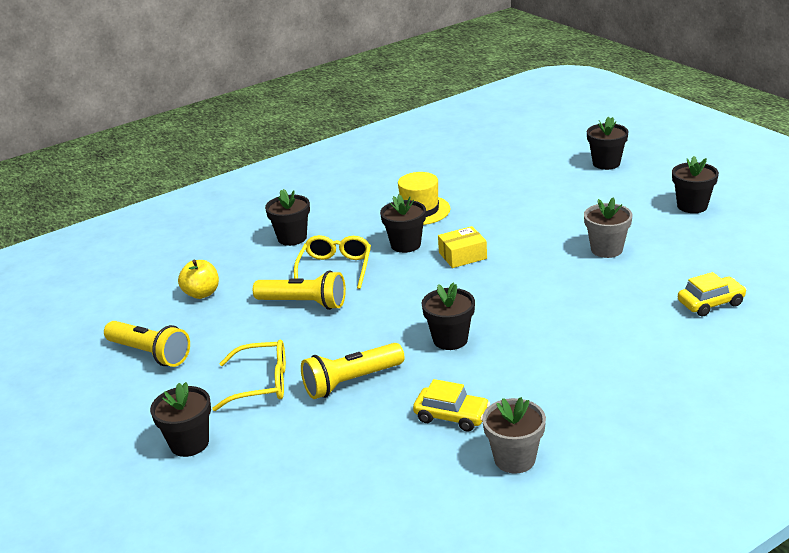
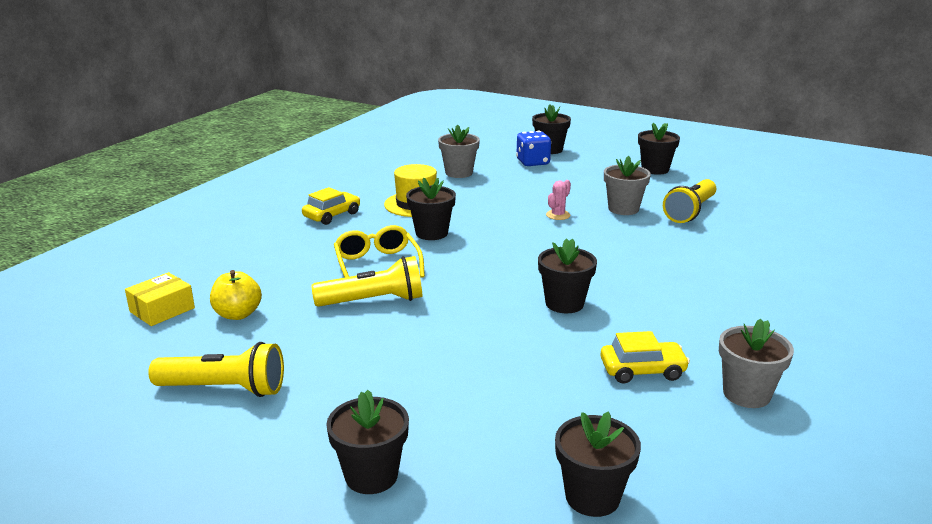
camera: 30 degrees left, 5 degrees down
yellow glasses [212,340,286,411] -> none
black flower pot [265,189,310,246] -> black flower pot moved to [555,411,641,517]
yellow flashlight [301,343,405,399] -> yellow flashlight moved to [663,179,716,223]
yellow box [438,226,487,268] -> yellow box moved to [125,272,195,326]
yellow car [678,272,747,316] -> yellow car moved to [302,187,360,225]
none -> grey flower pot [438,124,480,178]
none -> blue dice [516,131,551,166]
none -> pink cactus [546,180,571,220]

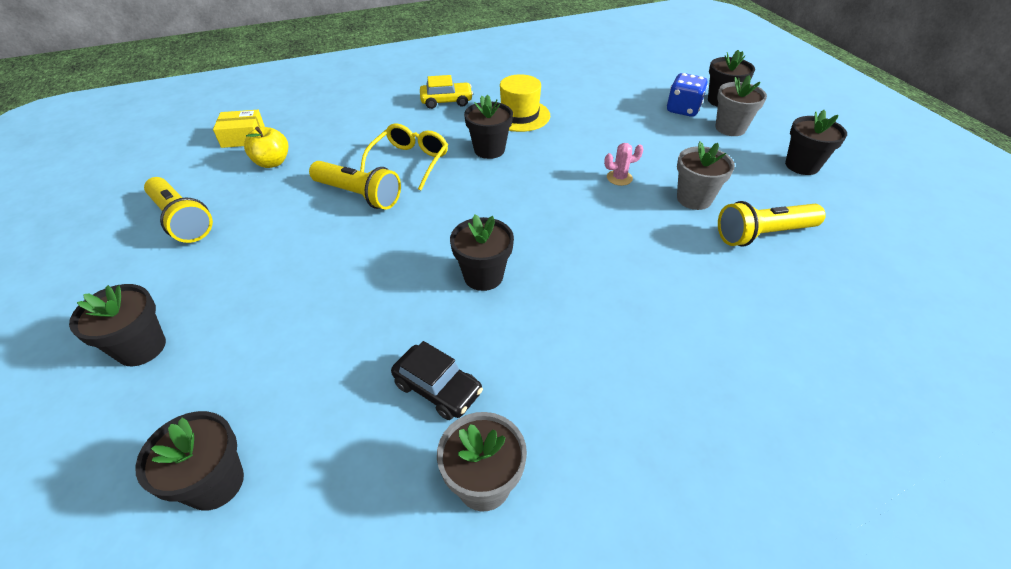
camera: 40 degrees right, 20 degrees up
grey flower pot [438,124,480,178] -> grey flower pot moved to [716,75,767,136]
yellow car [600,331,690,383] -> black car [391,341,483,420]

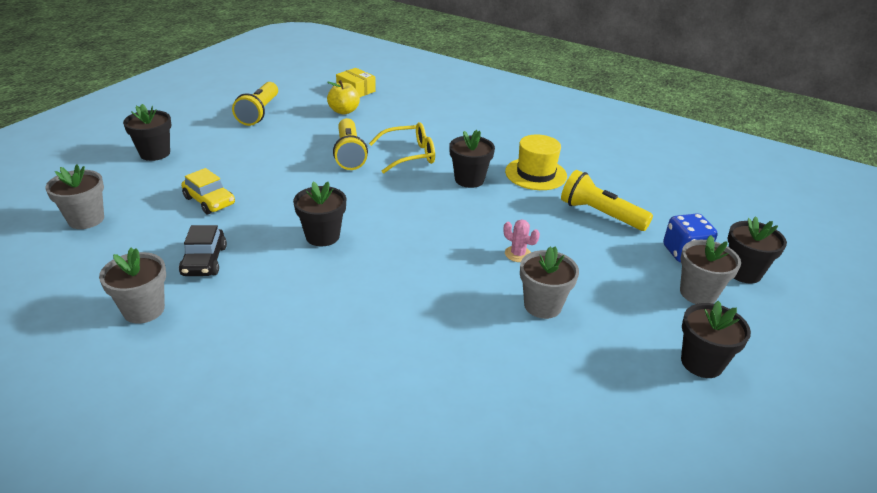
camera: 50 degrees right, 10 degrees down
black flower pot [135,411,244,511] -> grey flower pot [45,164,104,229]
yellow car [420,75,473,109] -> yellow car moved to [181,168,235,214]
yellow flashlight [718,201,826,247] -> yellow flashlight moved to [561,170,653,231]

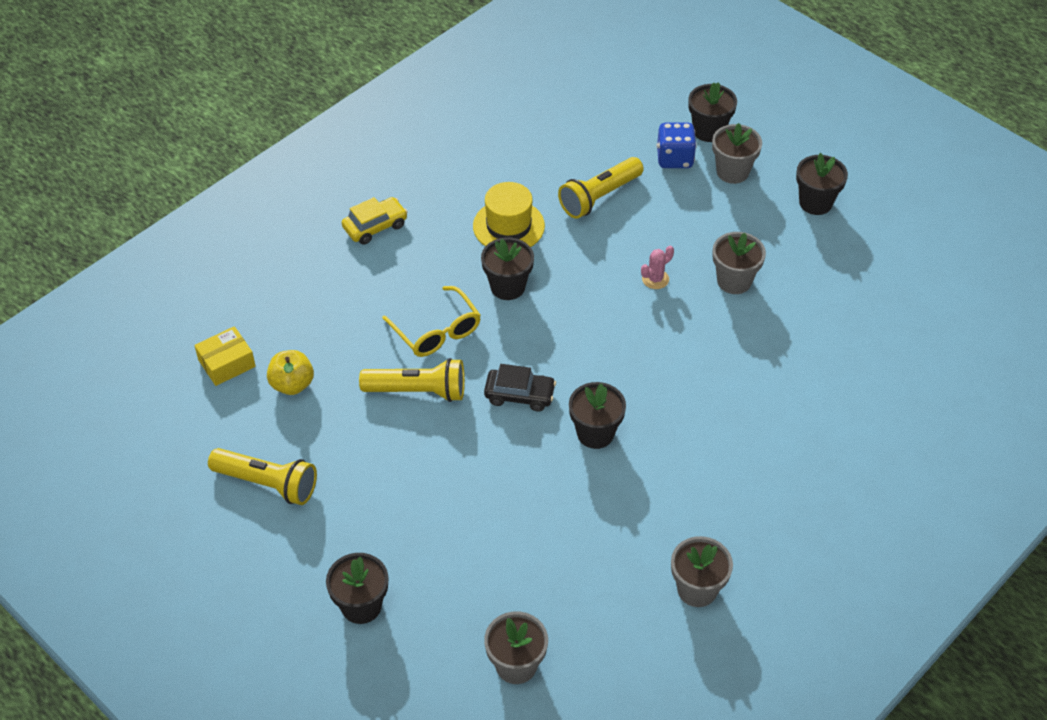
camera: 75 degrees left, 15 degrees up
black car [179,225,227,276] -> black car moved to [484,364,556,411]
yellow car [181,168,235,214] -> yellow car moved to [342,197,407,245]
yellow glasses [369,122,435,174] -> yellow glasses turned 150 degrees clockwise [382,286,481,357]

